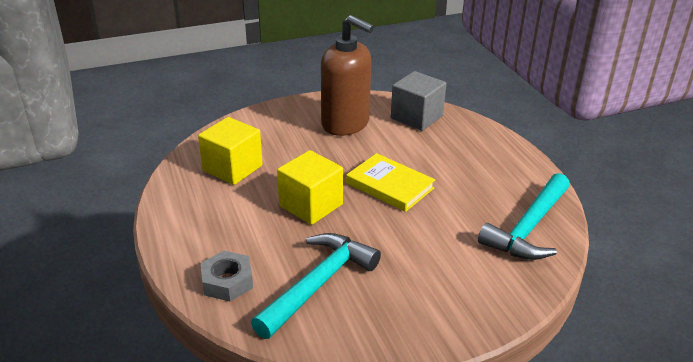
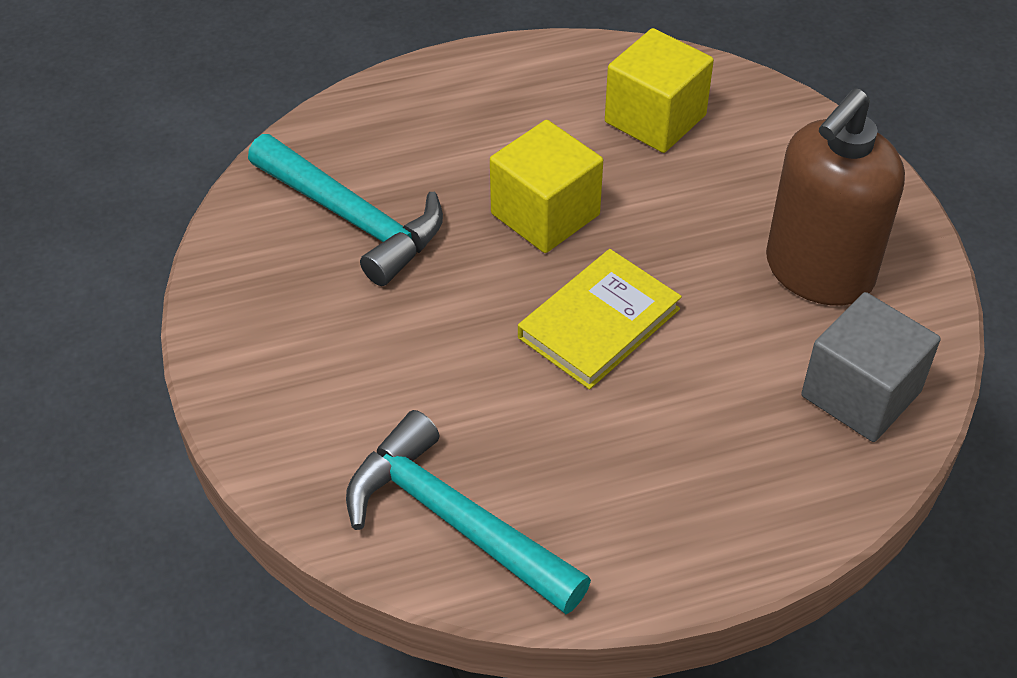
camera: 95 degrees right, 15 degrees up
grey nut [201,251,253,302] -> none

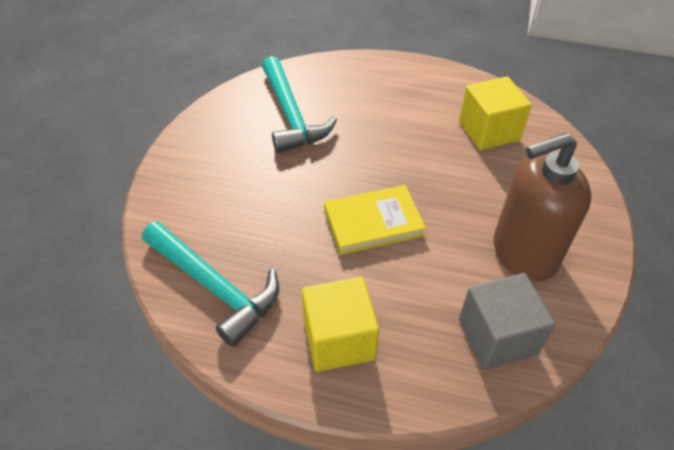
camera: 30 degrees right, 0 degrees up
turquoise hammer [346,410,591,614] -> turquoise hammer turned 150 degrees clockwise [142,221,279,347]
yellow cube [490,120,603,253] -> yellow cube moved to [302,277,379,372]

